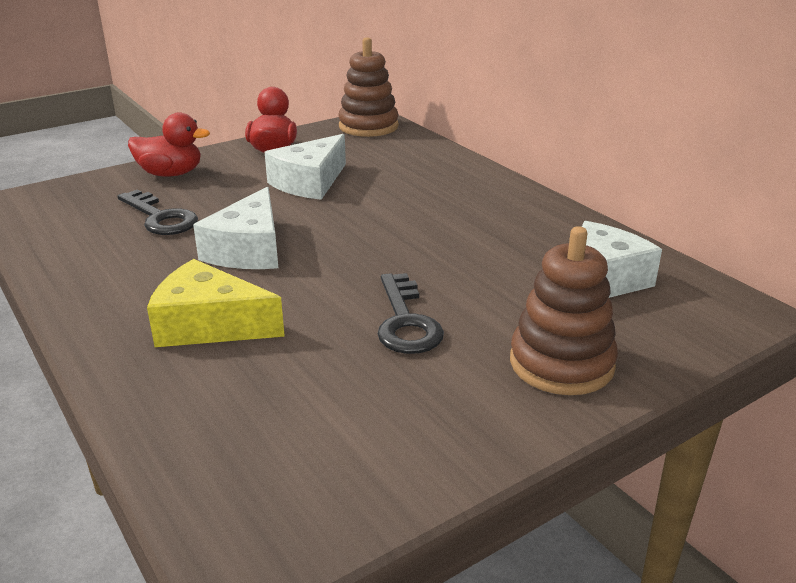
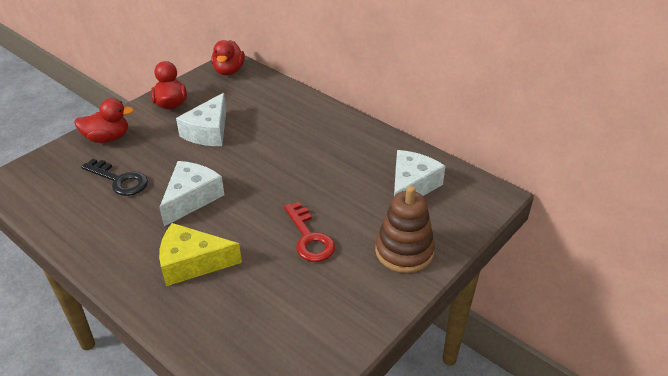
camera: 15 degrees left, 10 degrees up
white cheese [193,186,278,269] -> white cheese turned 150 degrees counterclockwise [159,161,224,226]
brown stacking toy [338,37,399,137] -> red duck [211,40,245,75]
black key [377,273,444,354] -> red key [284,202,335,262]

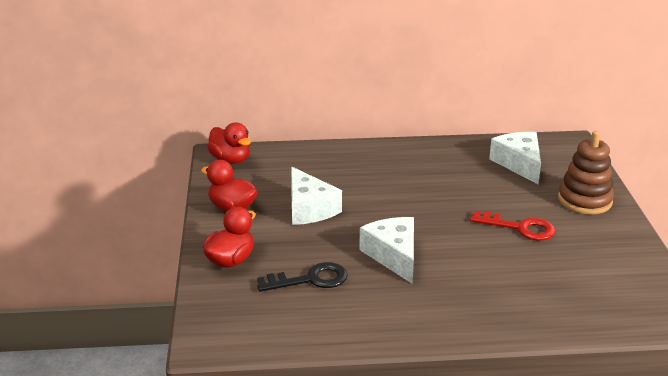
camera: 45 degrees left, 10 degrees down
yellow cheese [159,223,242,286] -> none

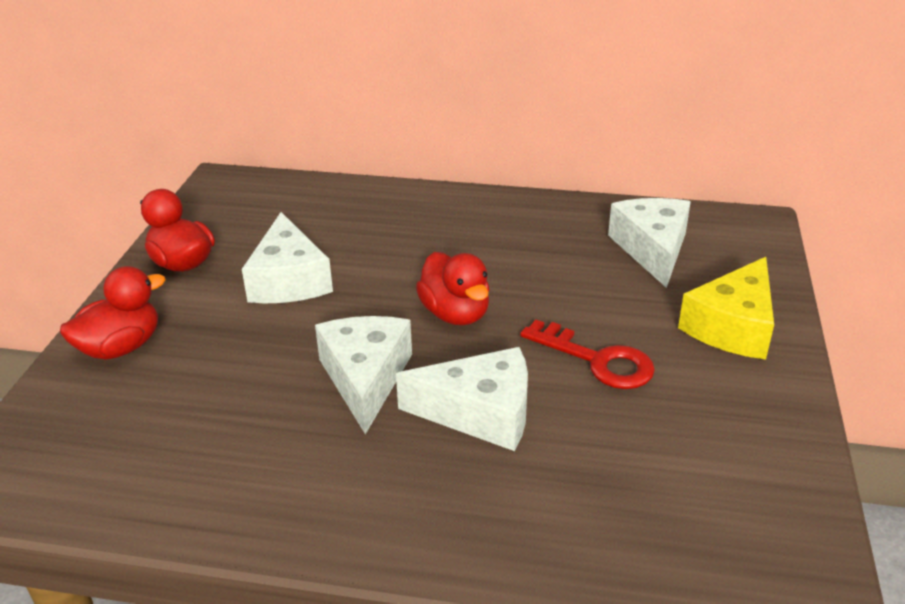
camera: 15 degrees right, 5 degrees up
red duck [207,122,251,164] -> red duck moved to [416,252,489,325]
black key [257,262,348,292] -> none
brown stacking toy [558,131,614,214] -> yellow cheese [678,257,774,360]
none -> white cheese [396,347,528,451]

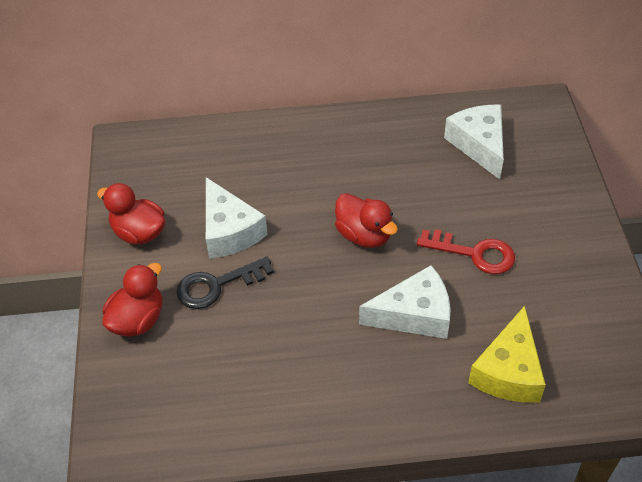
camera: 15 degrees left, 15 degrees up
white cheese [315,316,412,434] -> none
yellow cheese [678,257,774,360] -> yellow cheese moved to [468,306,546,403]
none -> black key [177,257,274,309]

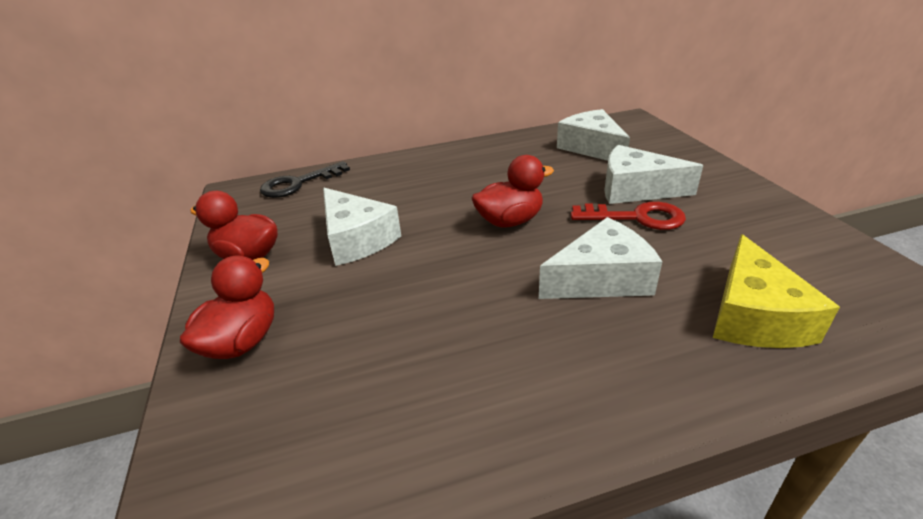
camera: 10 degrees left, 15 degrees down
black key [177,257,274,309] -> black key moved to [260,161,350,198]
red duck [335,193,398,248] -> red duck turned 60 degrees counterclockwise [472,155,554,228]
none -> white cheese [604,145,703,204]

